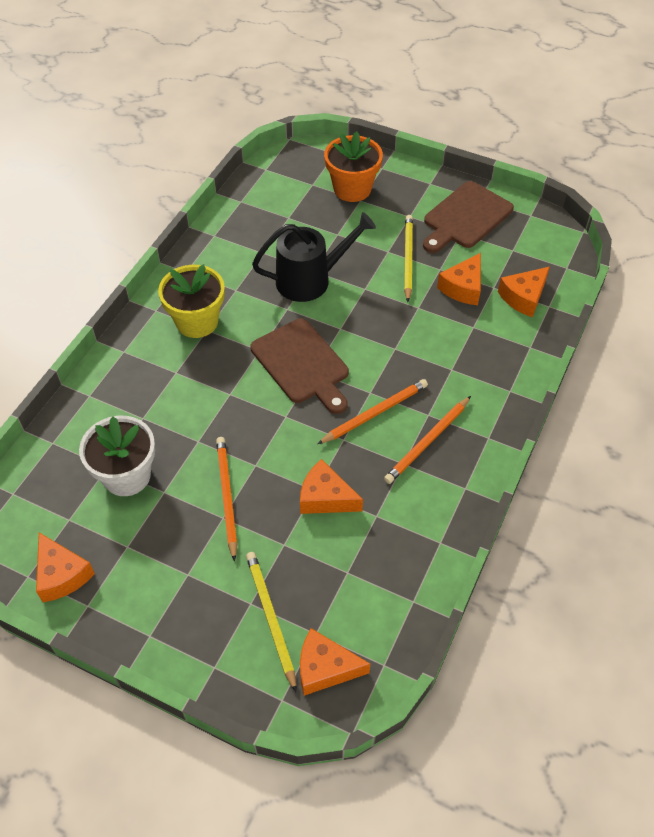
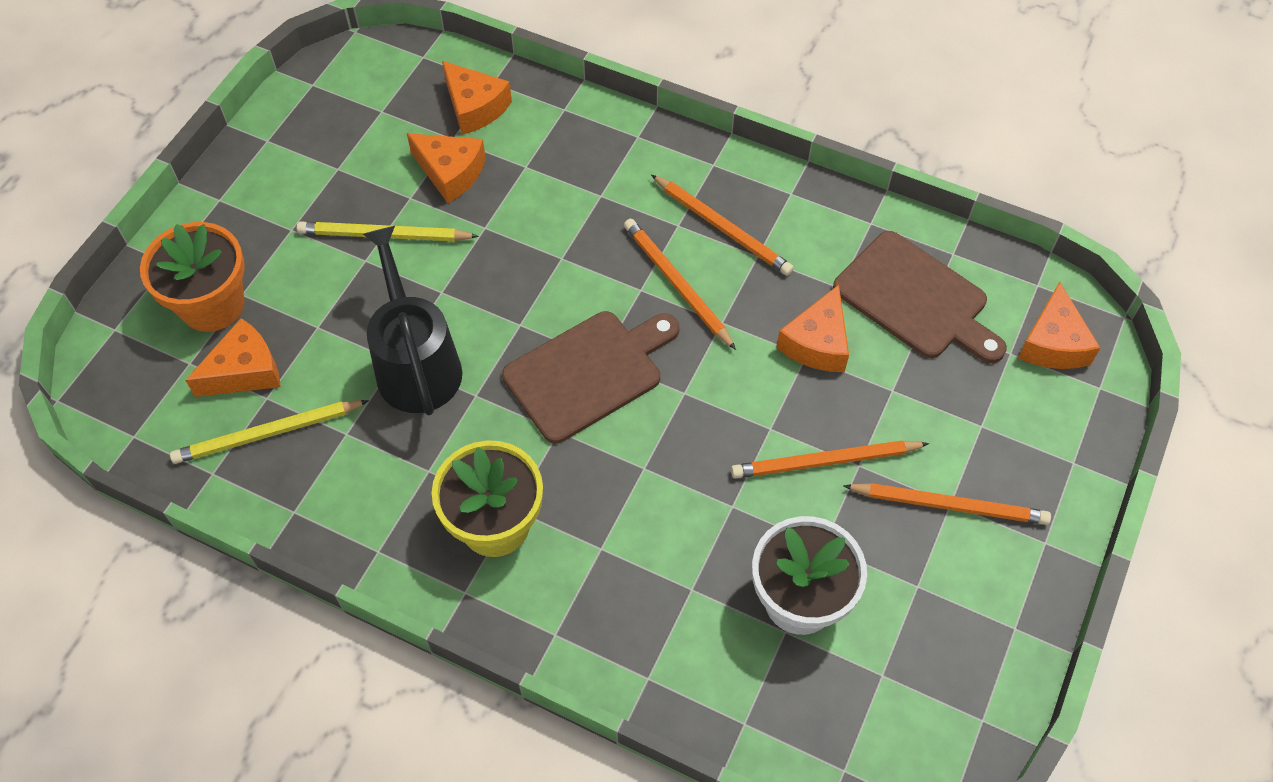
camera: 90 degrees left, 5 degrees up
orange cheese [36,533,95,602] -> orange cheese moved to [185,318,281,397]
yellow pencil [246,552,296,692] -> yellow pencil moved to [170,400,369,464]
brown cutting board [423,181,514,253] -> brown cutting board moved to [833,231,1007,363]
none -> orange pencil [843,483,1051,525]

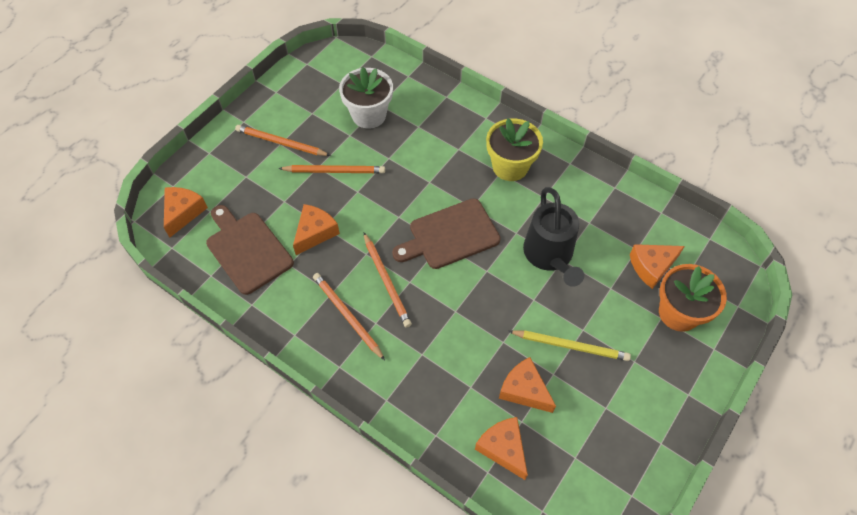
camera: 170 degrees left, 0 degrees up
yellow pencil [170,400,369,464] -> none

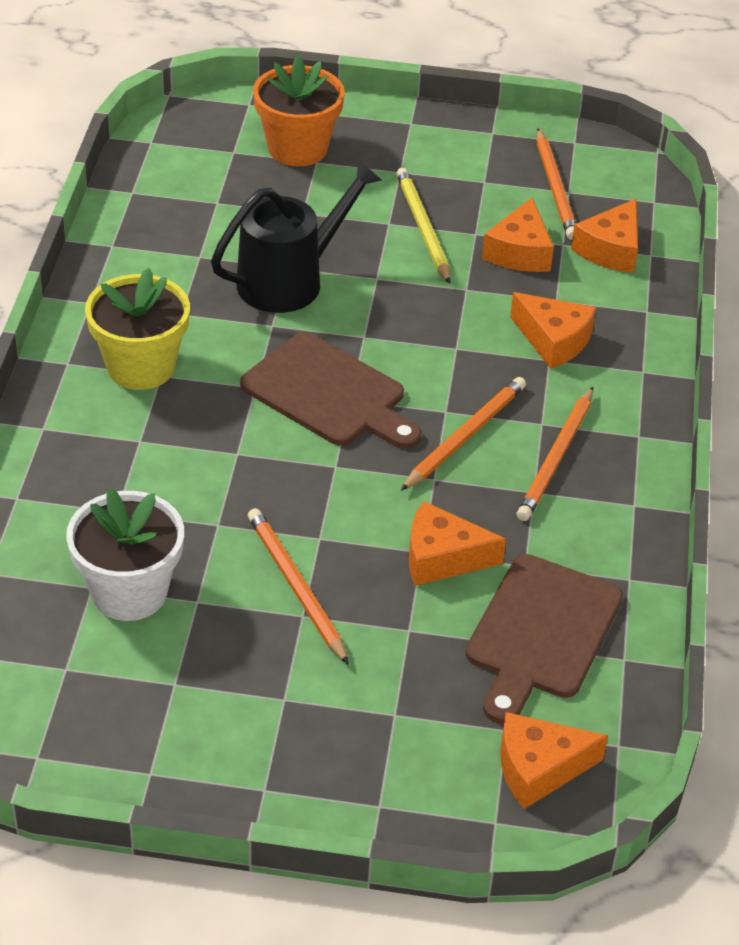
camera: 120 degrees left, 15 degrees down
orange pencil [235,125,331,156] -> orange pencil moved to [537,129,576,240]
orange cheese [630,244,685,289] -> orange cheese moved to [510,292,596,369]

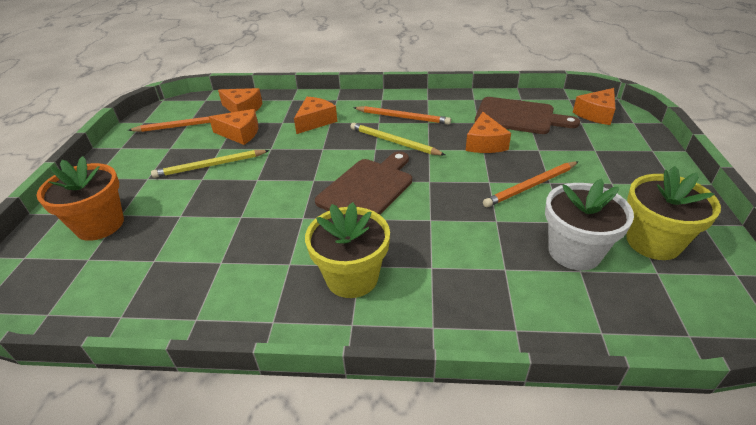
camera: 90 degrees left, 5 degrees down
black watering can [211,160,382,313] -> none
orange pencil [400,377,526,491] -> yellow pencil [350,123,445,155]
orange cheese [500,712,608,809] -> orange cheese turned 60 degrees clockwise [573,88,616,125]
none -> yellow flower pot [626,166,721,260]

